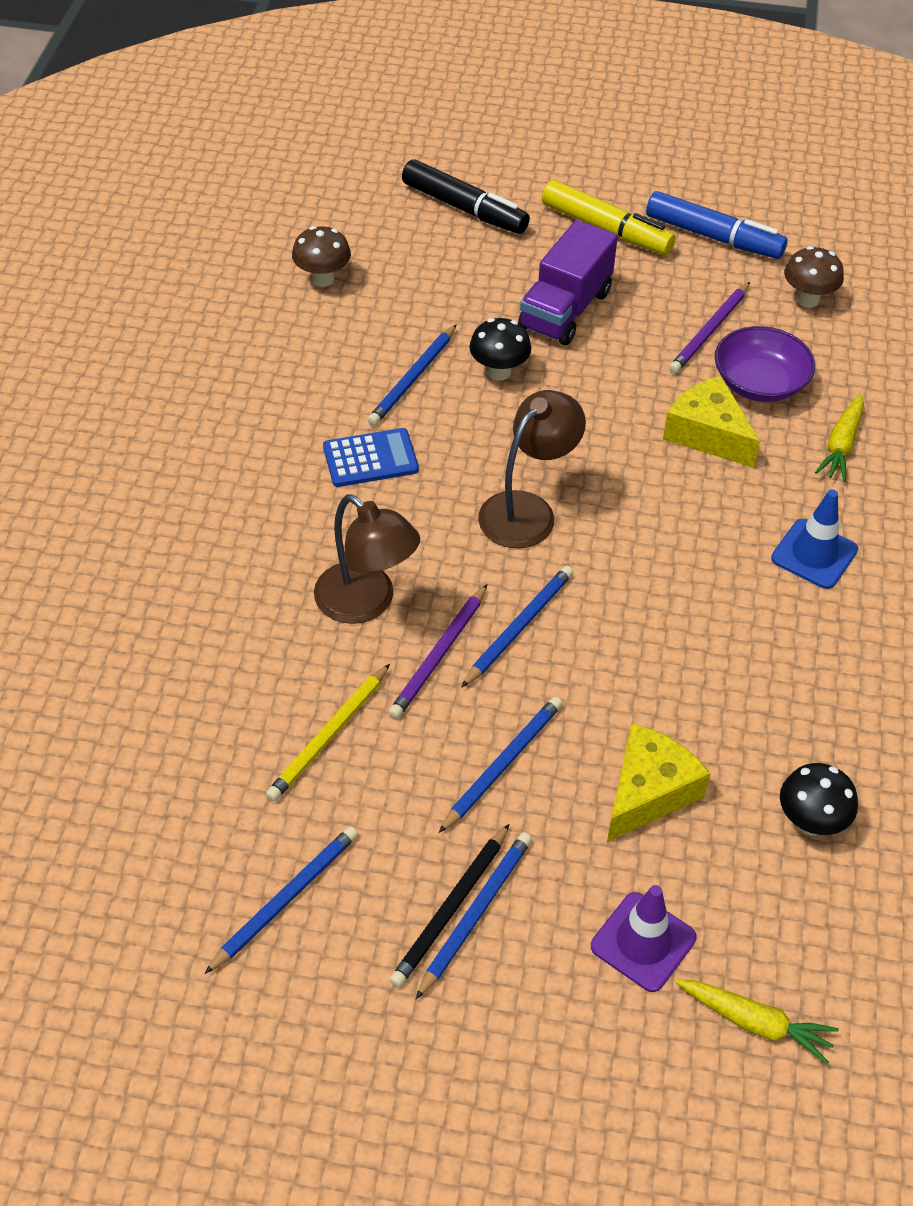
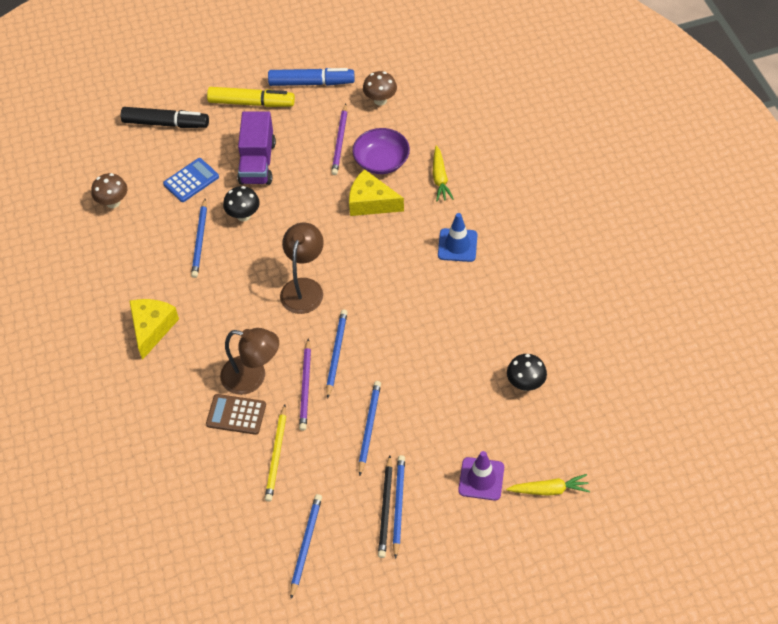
camera: 25 degrees left, 5 degrees up
blue calculator [323,428,419,487] -> blue calculator moved to [163,158,219,202]
yellow cheese [607,723,711,842] -> yellow cheese moved to [130,299,179,360]
none -> brown calculator [206,394,266,435]

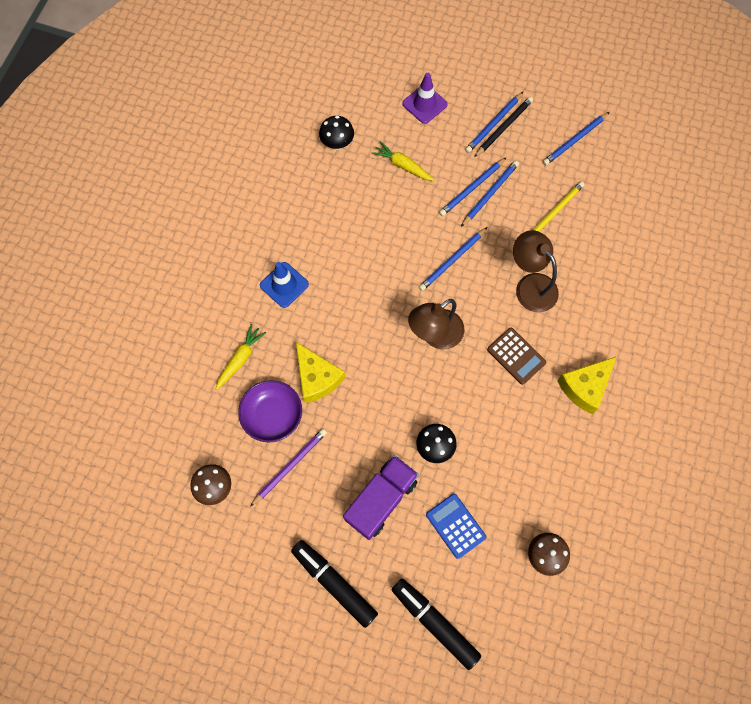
camera: 145 degrees left, 15 degrees up
blue calculator [163,158,219,202] -> blue calculator turned 60 degrees clockwise [426,494,486,559]
blue pencil [191,199,207,278] -> blue pencil moved to [461,160,519,227]
brown calculator [206,394,266,435] -> brown calculator moved to [487,328,546,385]
yellow marker [207,87,295,107] -> black marker [291,540,378,628]
blue marker [268,68,355,86] -> none
purple pencil [299,338,311,431] -> none
yellow carrot [506,474,590,496] -> yellow carrot moved to [371,141,434,181]

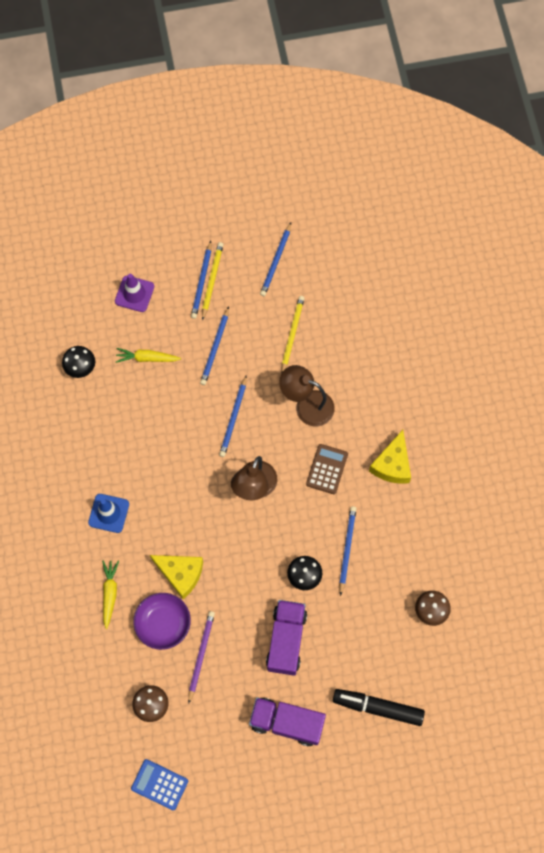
camera: 30 degrees left, 0 degrees up
black marker [291,540,378,628] -> purple truck [249,697,326,746]
blue calculator [426,494,486,559] -> blue calculator moved to [131,759,188,810]
blue pencil [461,160,519,227] -> blue pencil moved to [339,506,357,596]
black pencil [474,96,533,157] -> yellow pencil [202,242,223,320]
brown calculator [487,328,546,385] -> brown calculator turned 90 degrees counterclockwise [306,444,348,494]

